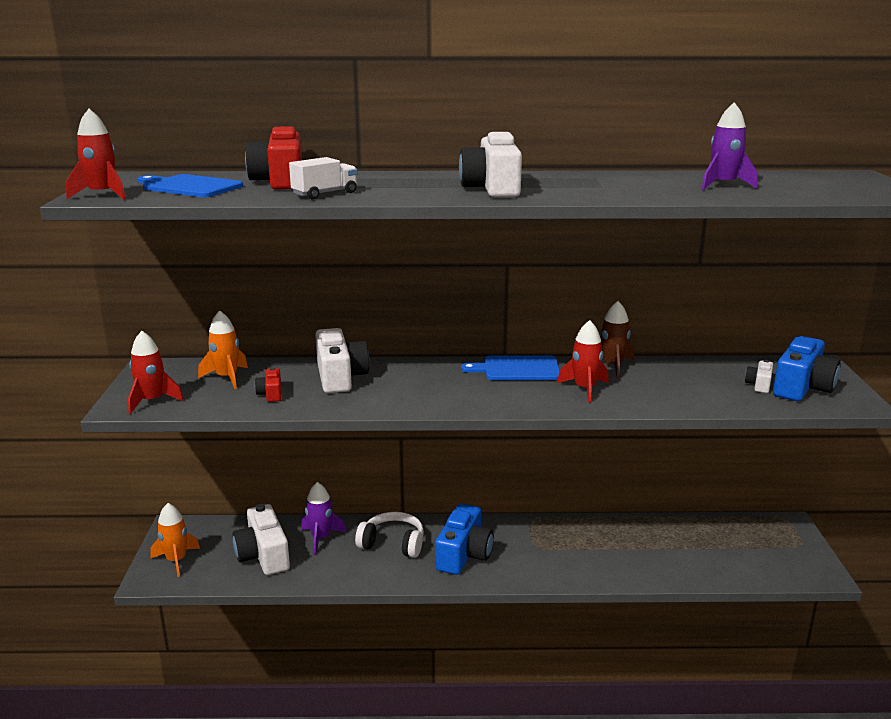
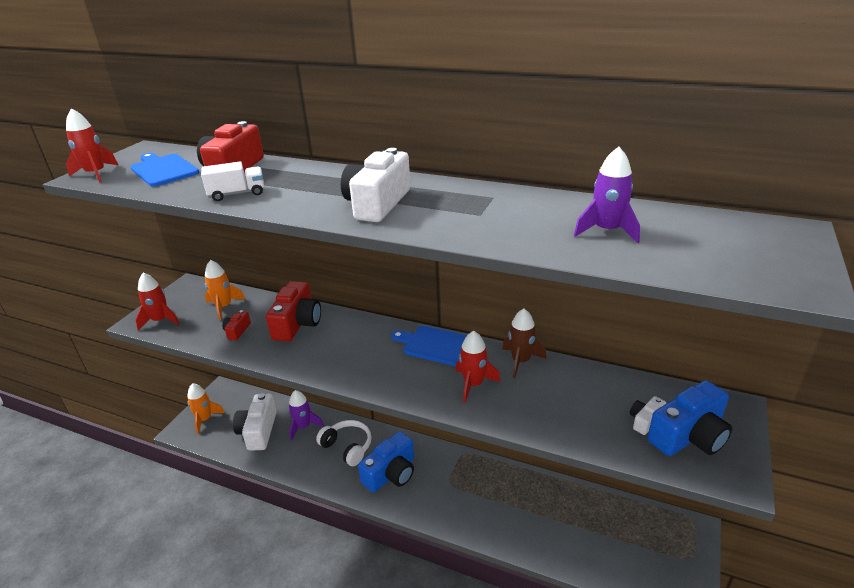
camera: 25 degrees right, 10 degrees up
white camera [315,328,370,393] -> red camera [266,281,321,342]

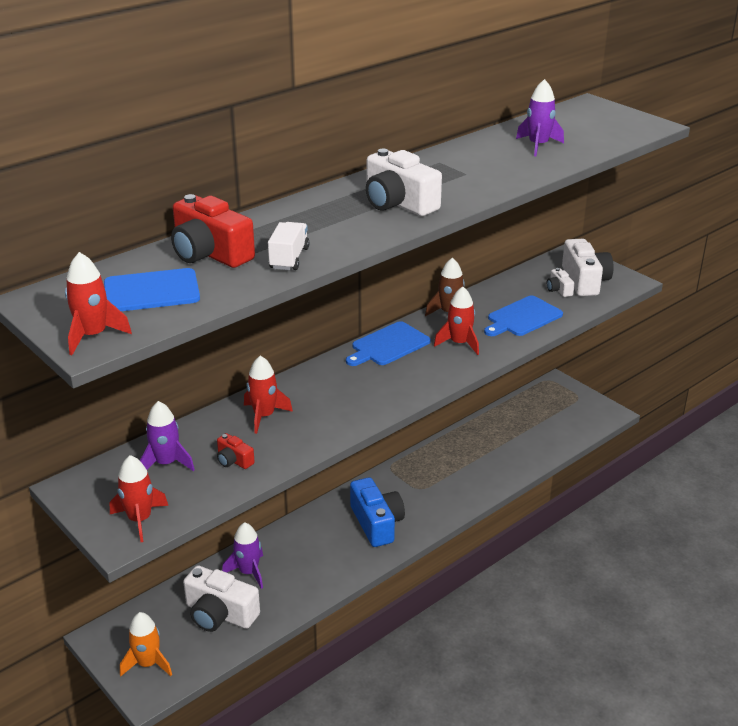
camera: 65 degrees left, 0 degrees up
orange rocket [205,260,246,320] -> purple rocket [140,401,195,471]
red camera [266,281,321,342] -> red rocket [244,356,293,434]
white headphones [316,420,371,466] -> none
blue camera [647,380,732,456] -> white camera [562,239,614,296]
none -> blue cutting board [484,296,563,336]

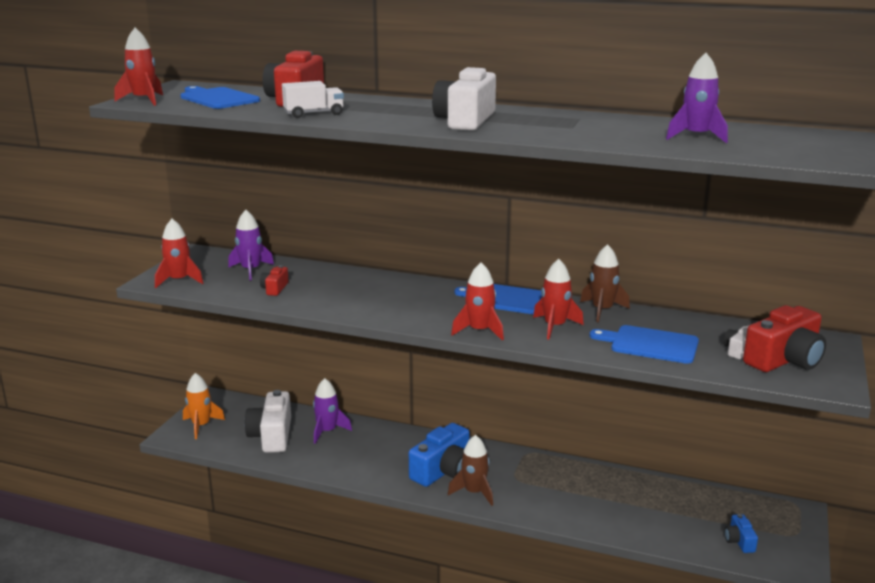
camera: 60 degrees right, 10 degrees down
red rocket [244,356,293,434] -> red rocket moved to [451,263,504,341]
white camera [562,239,614,296] -> red camera [743,305,826,372]
none -> brown rocket [448,435,493,506]
none -> blue camera [724,514,758,553]

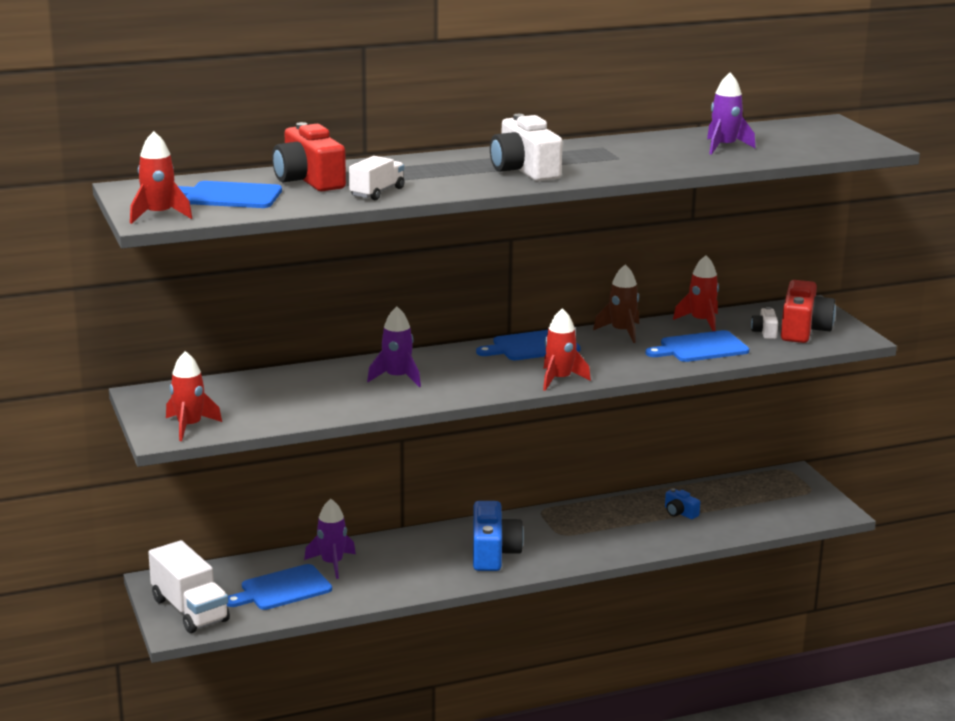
camera: 40 degrees left, 0 degrees up
orange rocket [183,373,225,439] -> white truck [148,540,230,633]
purple rocket [228,210,274,281] -> purple rocket moved to [367,307,421,387]
white camera [245,390,291,453] -> blue cutting board [227,564,332,610]
red camera [260,265,289,296] -> none
brown rocket [448,435,493,506] -> none
red rocket [533,259,584,339] -> red rocket moved to [673,255,719,331]
blue camera [724,514,758,553] -> blue camera moved to [665,488,700,519]

